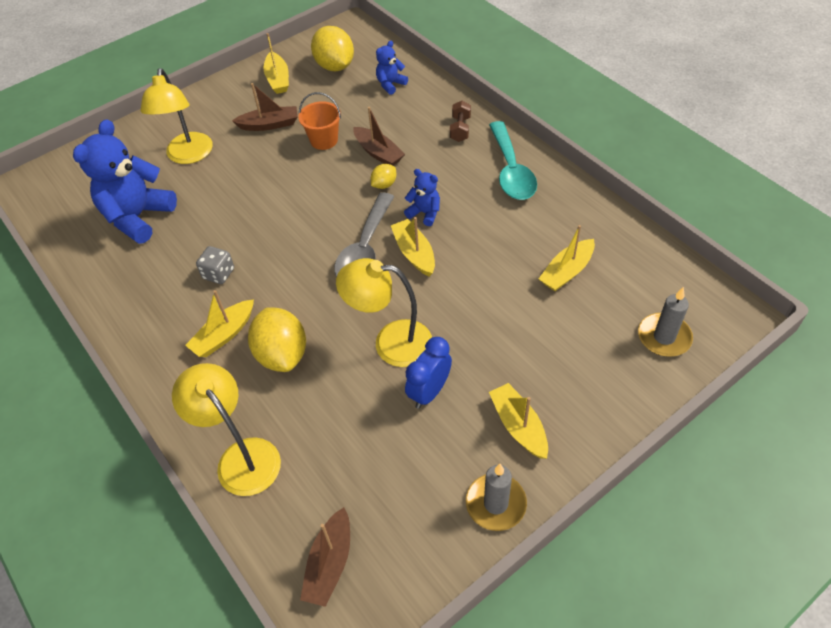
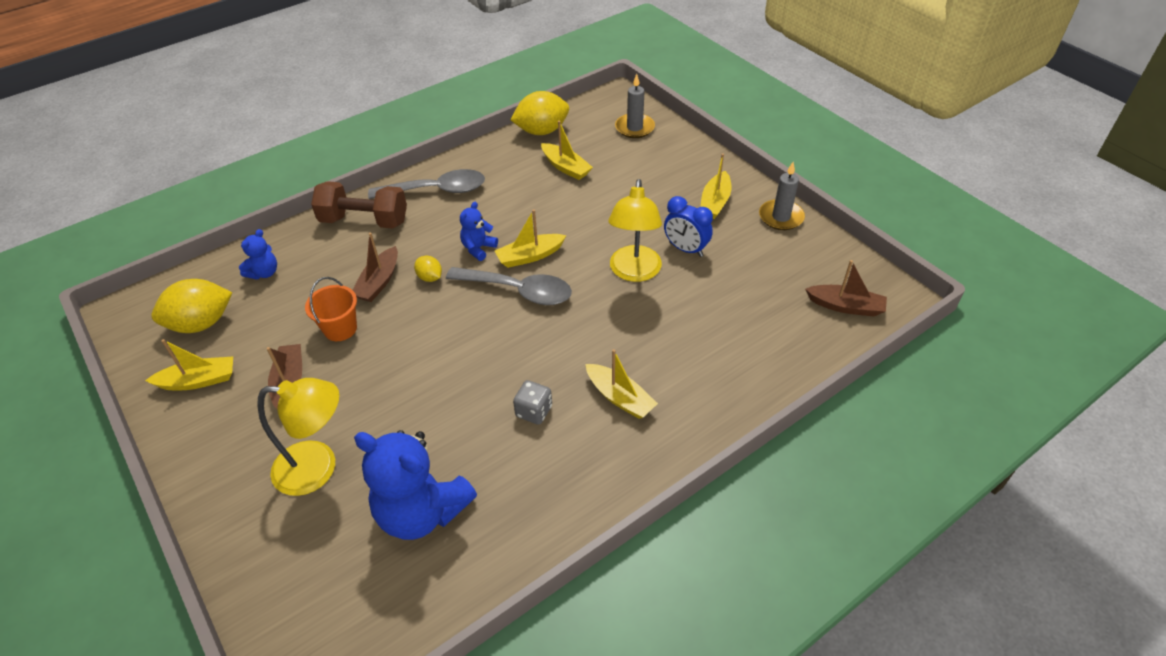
camera: 90 degrees left, 5 degrees down
yellow lamp [172,363,281,496] -> none
yellow lemon [248,308,306,372] -> yellow lemon moved to [510,91,569,135]
brown boat [353,107,405,166] -> brown boat turned 150 degrees clockwise [353,233,398,302]
blue teddy bear [376,41,408,95] -> blue teddy bear turned 105 degrees counterclockwise [239,229,277,280]
brown dumbbell [450,101,471,142] -> brown dumbbell [311,181,407,228], size x1.92
turquoise spoon [489,121,537,200] -> grey spoon [368,169,485,199]
yellow boat [489,383,548,459] -> yellow boat turned 45 degrees counterclockwise [700,153,731,219]

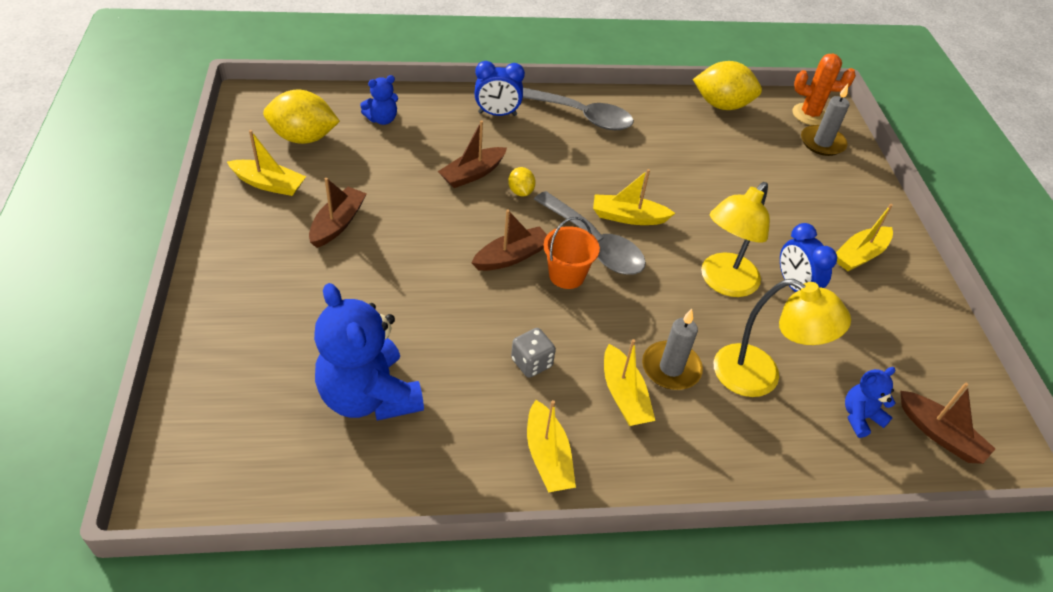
camera: 25 degrees right, 0 degrees up
yellow lamp [257,378,339,496] -> yellow lamp moved to [714,279,851,397]
orange bucket [305,277,357,341] -> orange bucket moved to [543,217,600,289]
brown dumbbell [311,181,407,228] -> blue clock [474,61,525,116]
blue teddy bear [460,202,498,261] -> blue teddy bear moved to [845,367,895,438]
yellow boat [541,121,593,180] -> yellow boat moved to [527,400,576,493]
grey candle [759,162,805,230] -> grey candle moved to [642,309,703,390]
none -> brown boat [471,209,547,271]
none -> orange cactus [792,54,856,125]

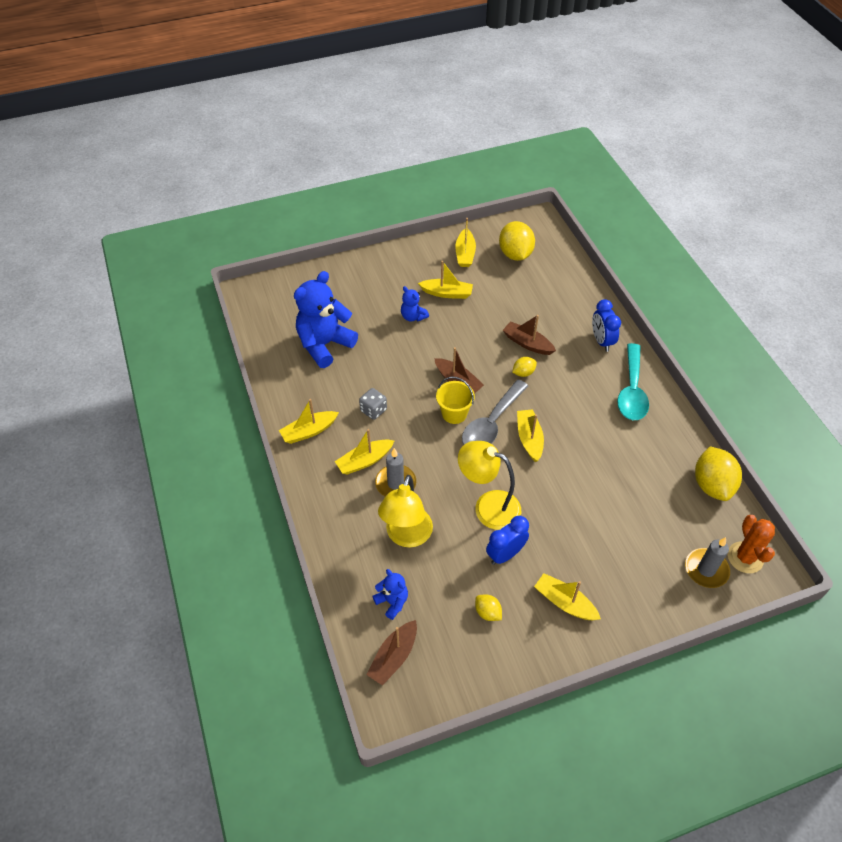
camera: 80 degrees right, 5 degrees up
brown boat [309,178,367,248] -> yellow boat [418,261,473,299]
blue teddy bear [360,75,398,125] -> blue teddy bear moved to [401,286,429,322]
grey spoon [523,88,634,130] -> turquoise spoon [617,343,649,420]
orange bucket [543,217,600,289] -> yellow bucket [436,377,475,424]
none -> yellow lemon [475,594,502,621]

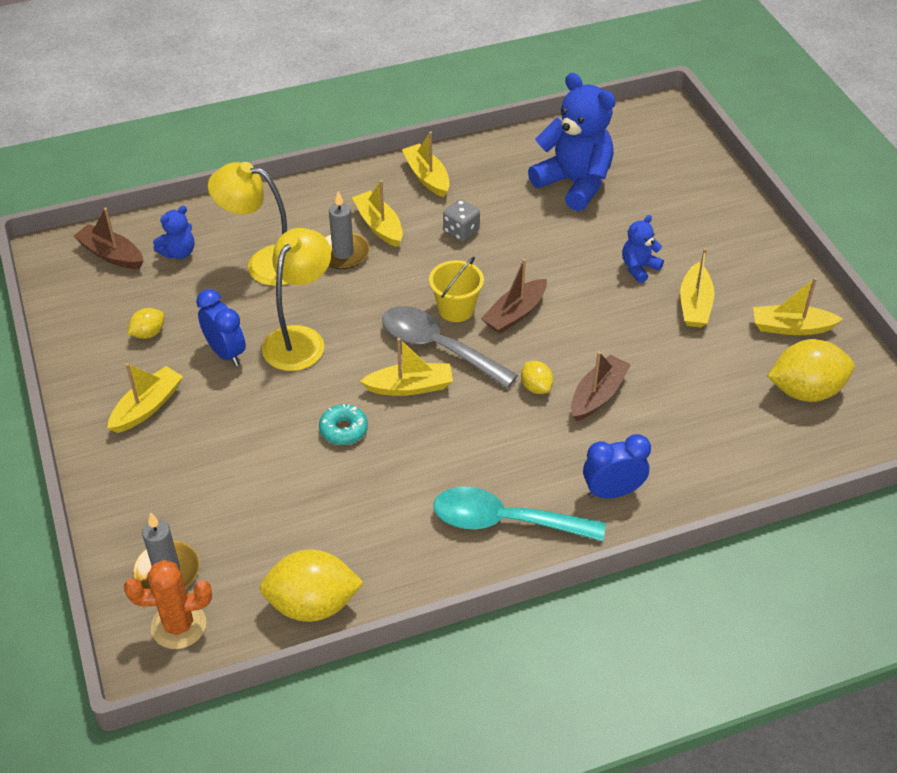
camera: 90 degrees right, 5 degrees down
none -> turquoise donut [319,404,368,445]

